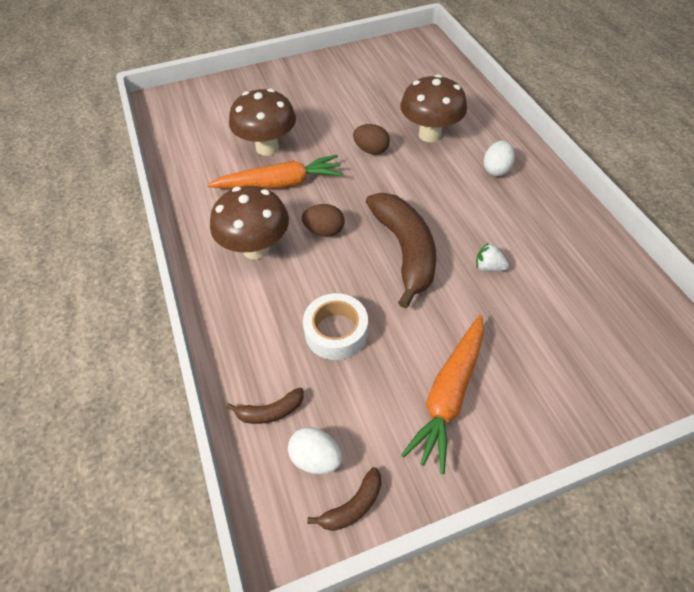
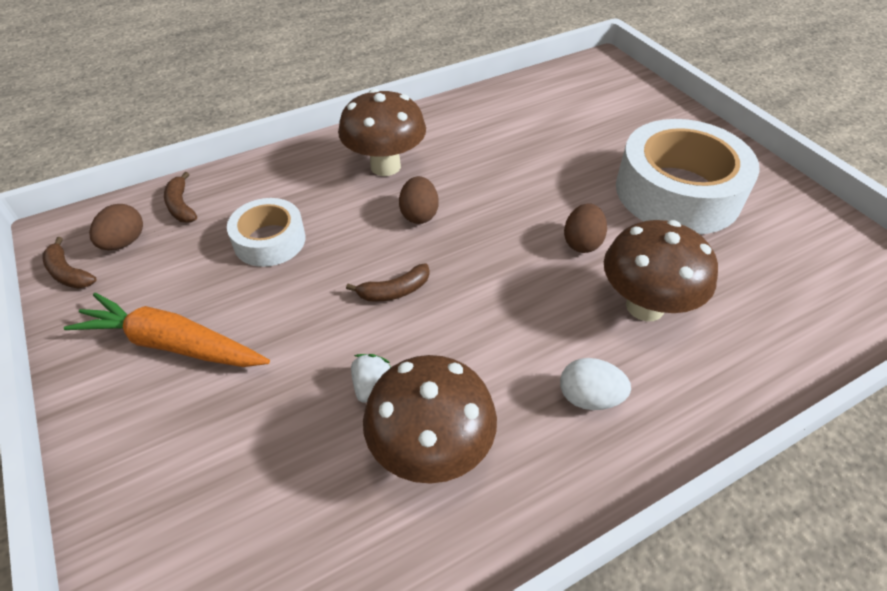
camera: 80 degrees right, 5 degrees down
orange carrot [207,155,343,189] -> none
brown mushroom [229,89,296,156] -> brown mushroom moved to [363,355,497,484]
white egg [288,427,342,474] -> brown egg [89,204,143,250]
brown banana [366,193,436,309] -> brown banana [346,263,430,302], size x0.45
none -> white tape [616,119,760,234]

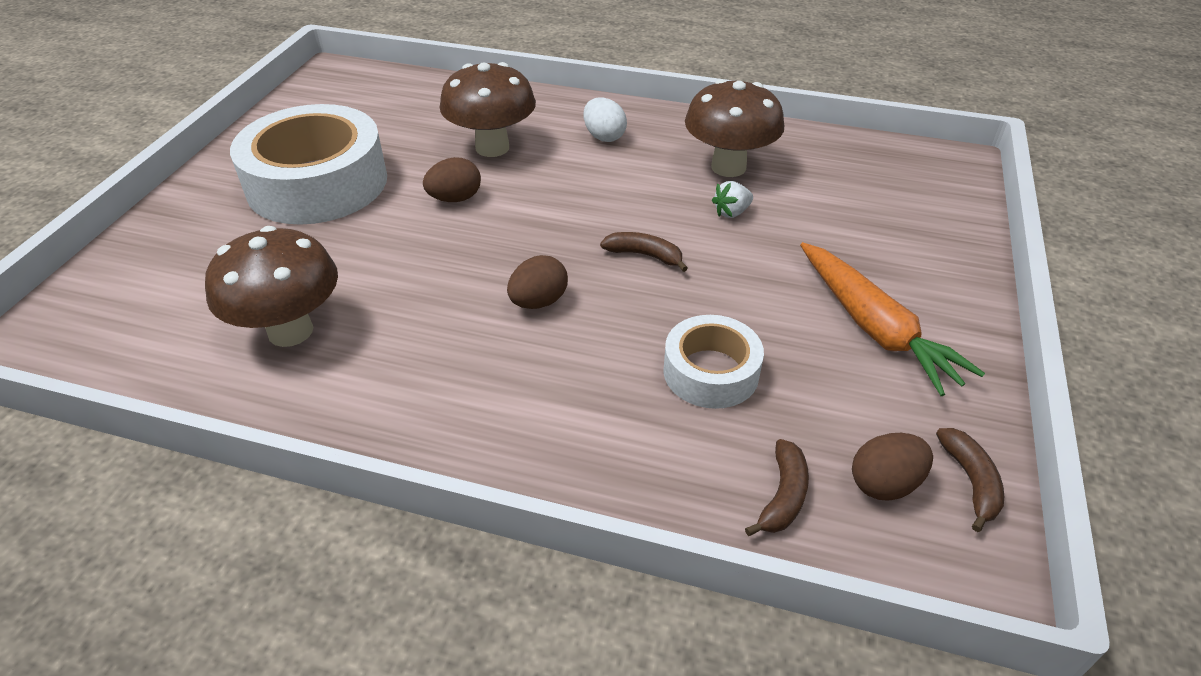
camera: 135 degrees left, 5 degrees down
brown mushroom [338,89,426,176] -> brown mushroom moved to [205,226,338,347]

